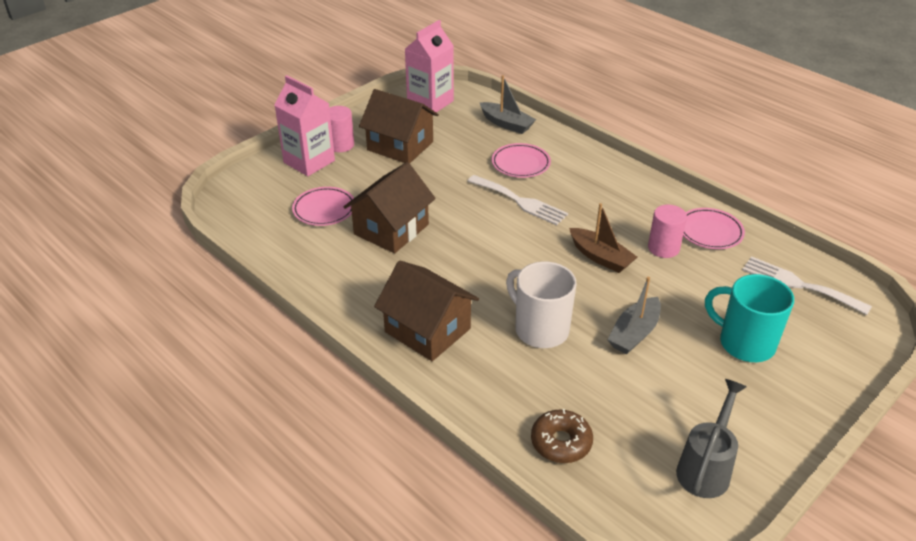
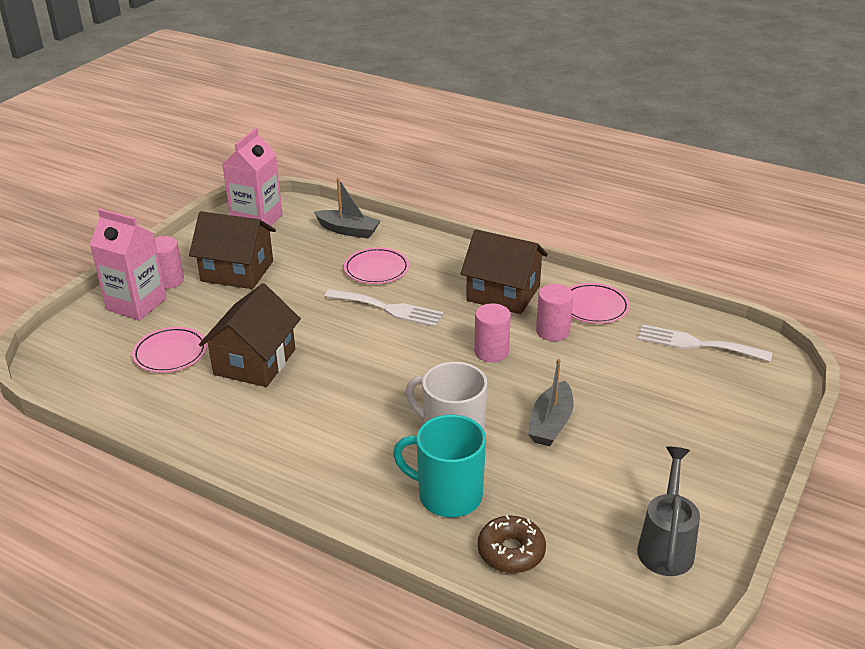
camera: 15 degrees left, 5 degrees down
brown house [374,261,479,361] -> brown house moved to [460,229,548,314]
brown boat [569,203,637,273] -> pink cylinder [474,303,511,362]
turquoise mug [705,274,794,362] -> turquoise mug moved to [393,415,486,517]

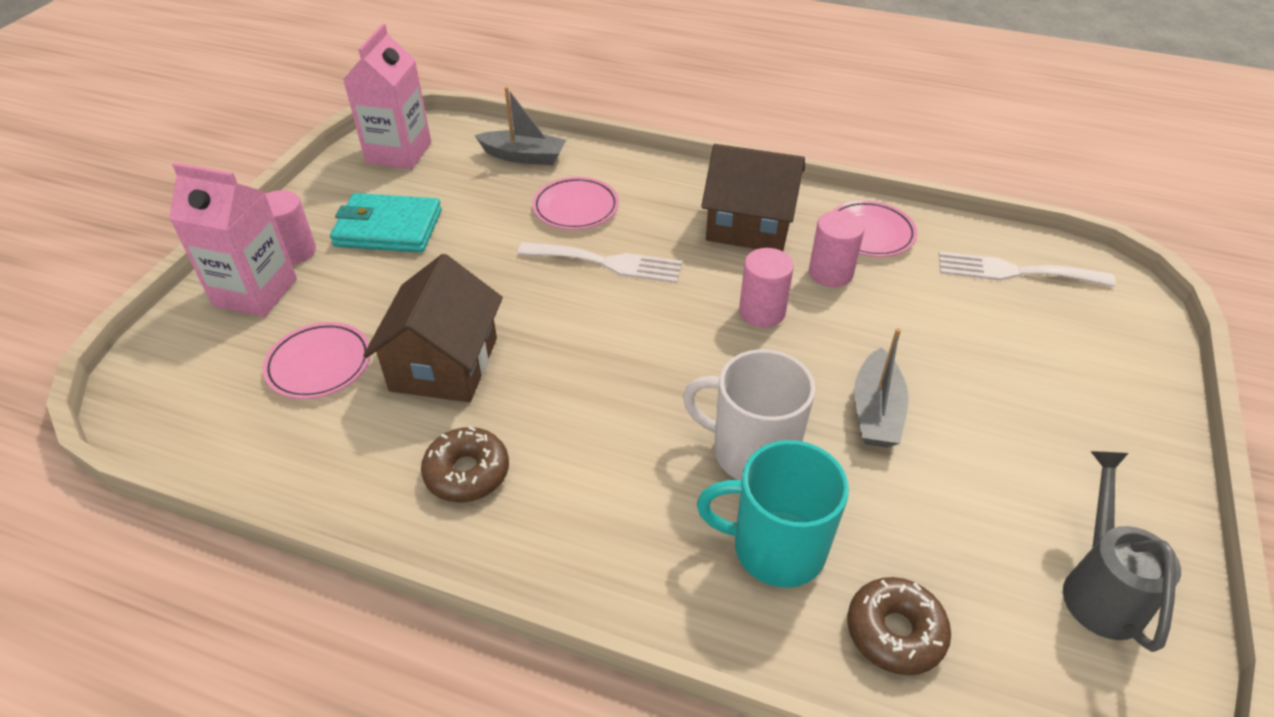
camera: 10 degrees left, 10 degrees up
brown house [189,211,276,289] -> turquoise wallet [330,193,442,253]
none -> brown donut [421,426,509,503]

